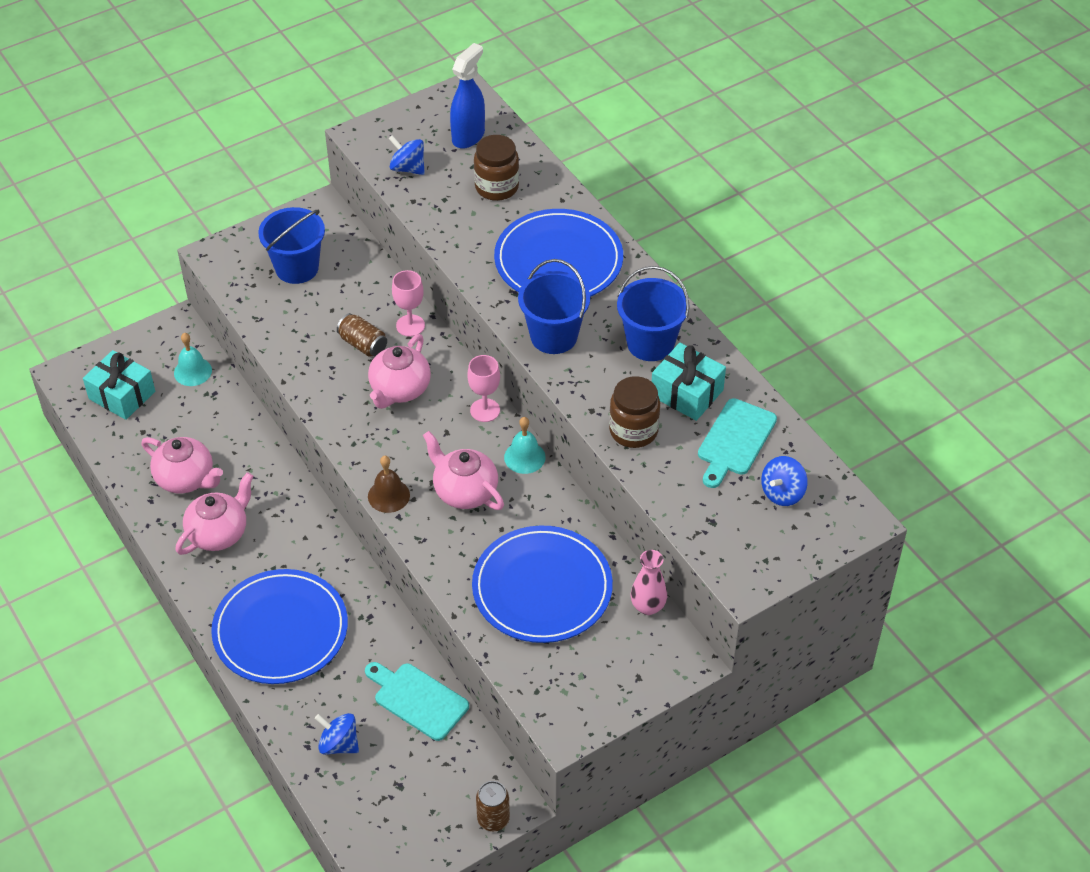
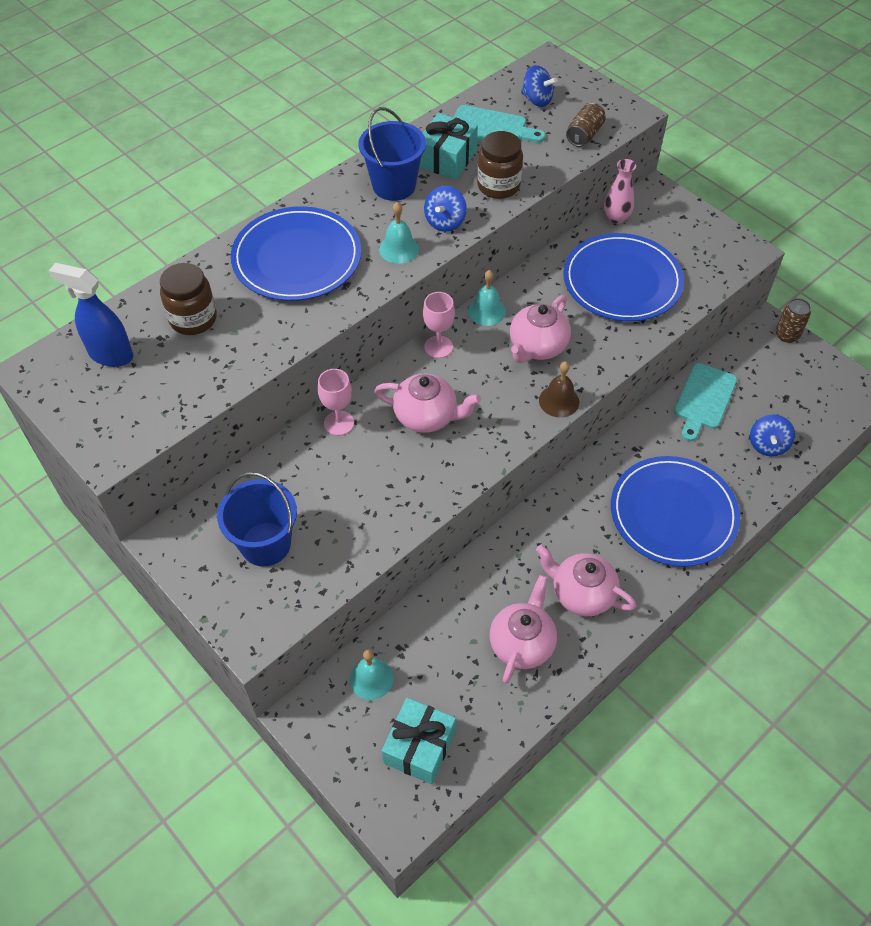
camera: 100 degrees left, 5 degrees up
brown can [337,313,387,357] -> brown can moved to [566,103,606,147]
blue spinning top [388,135,425,175] -> blue spinning top moved to [424,186,467,232]
blue bucket [518,259,590,354] -> turquoise bell [379,202,419,264]

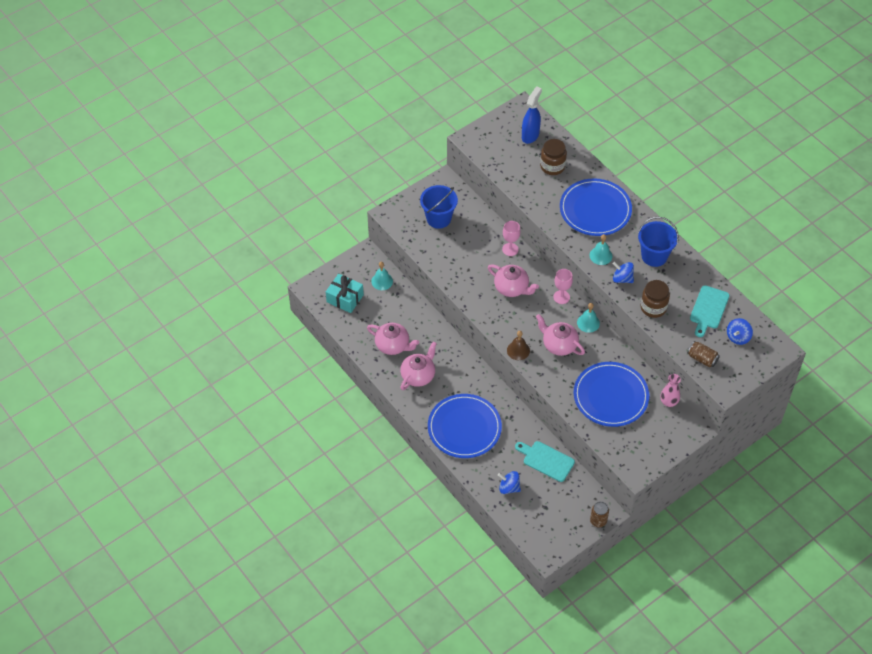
camera: 95 degrees right, 0 degrees up
pink teapot [374,373,481,433] -> pink teapot turned 75 degrees counterclockwise [488,264,539,297]
turquoise gift [419,113,478,180] -> none

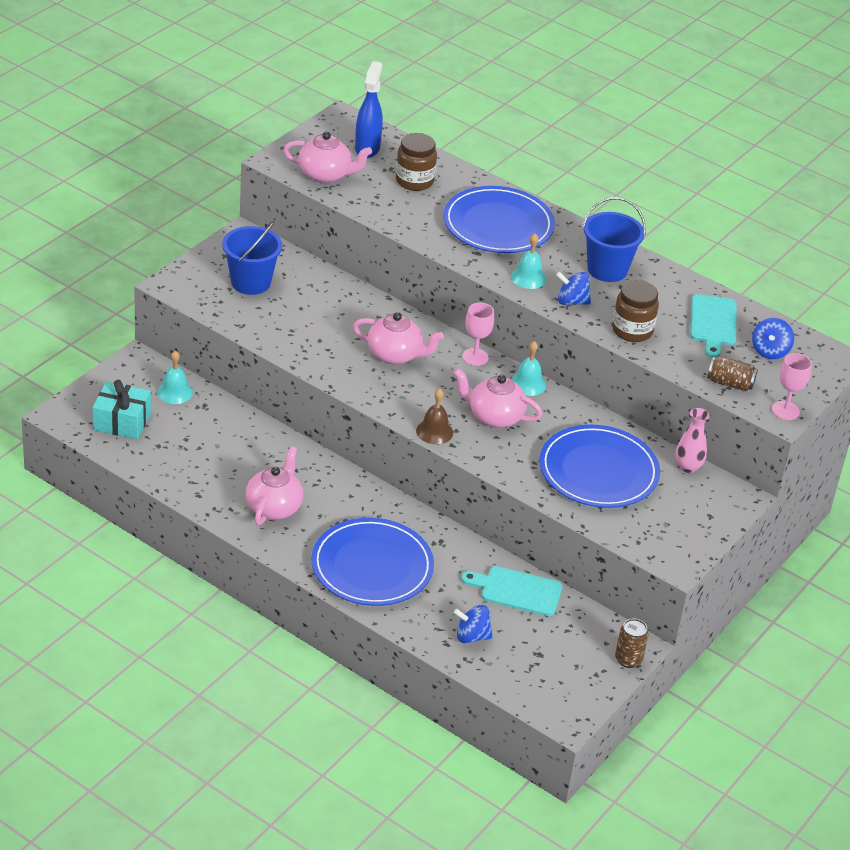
camera: 20 degrees left, 15 degrees down
pink teapot [367,323,419,355] -> pink teapot moved to [283,131,372,183]
pink goblet [502,221,520,256] -> pink goblet moved to [772,353,812,420]

